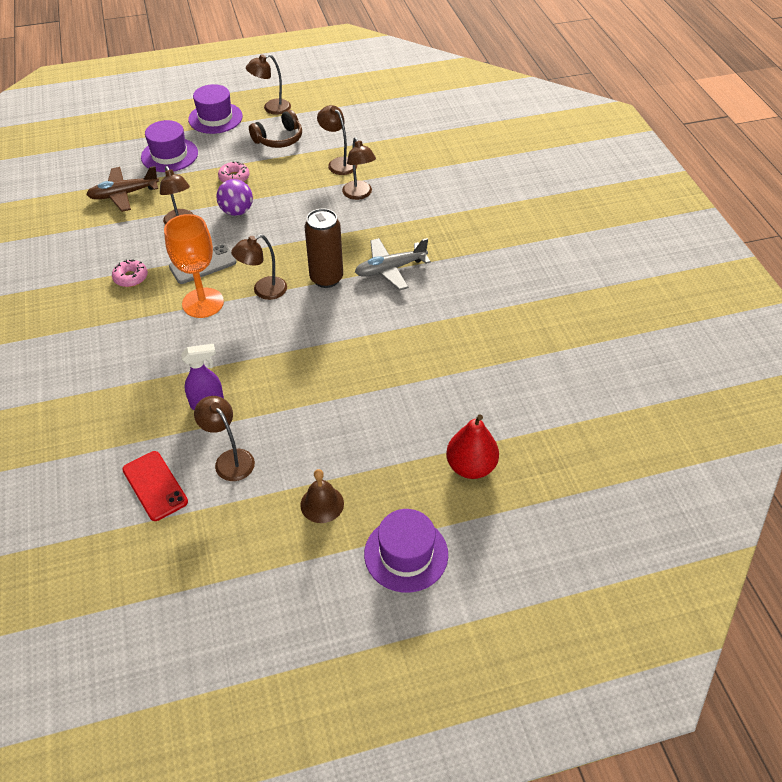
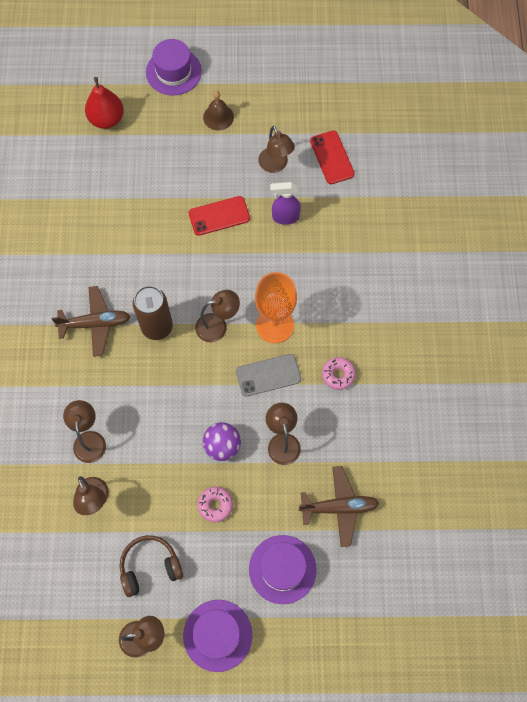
camera: 165 degrees left, 20 degrees up
grey plane [355,238,431,291] -> brown plane [51,286,131,357]
none -> red phone [189,196,250,236]

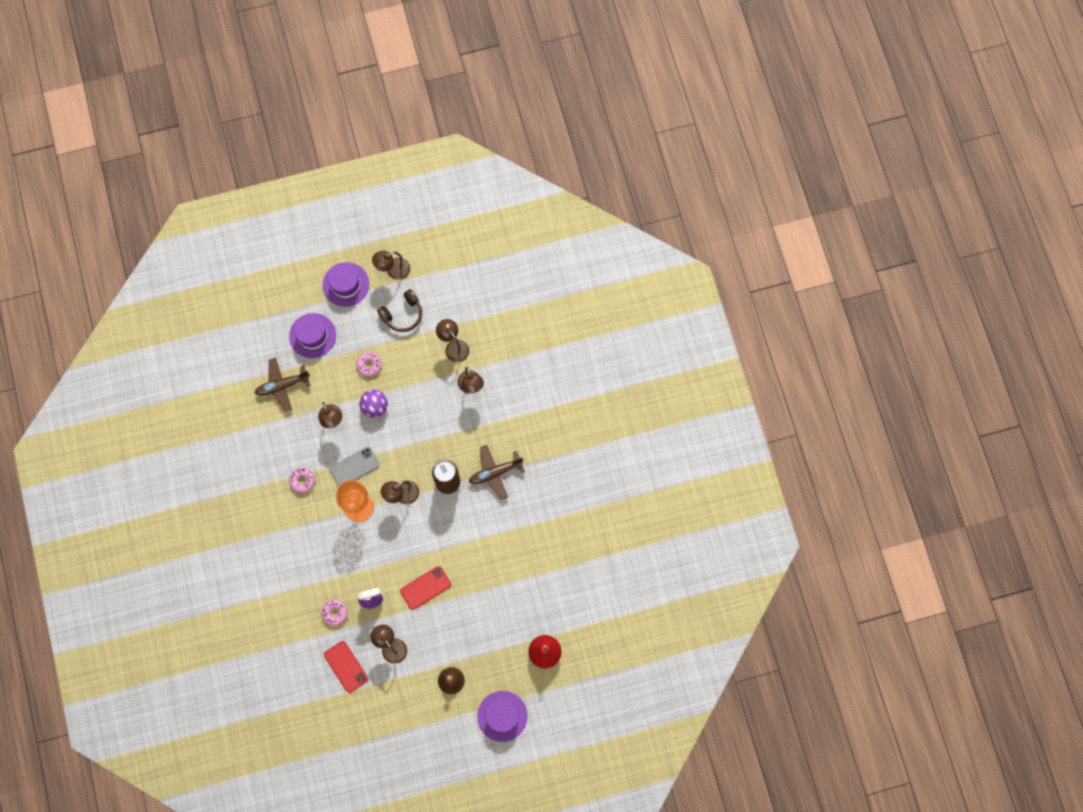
camera: 165 degrees right, 5 degrees up
none -> pink donut [321,599,348,626]

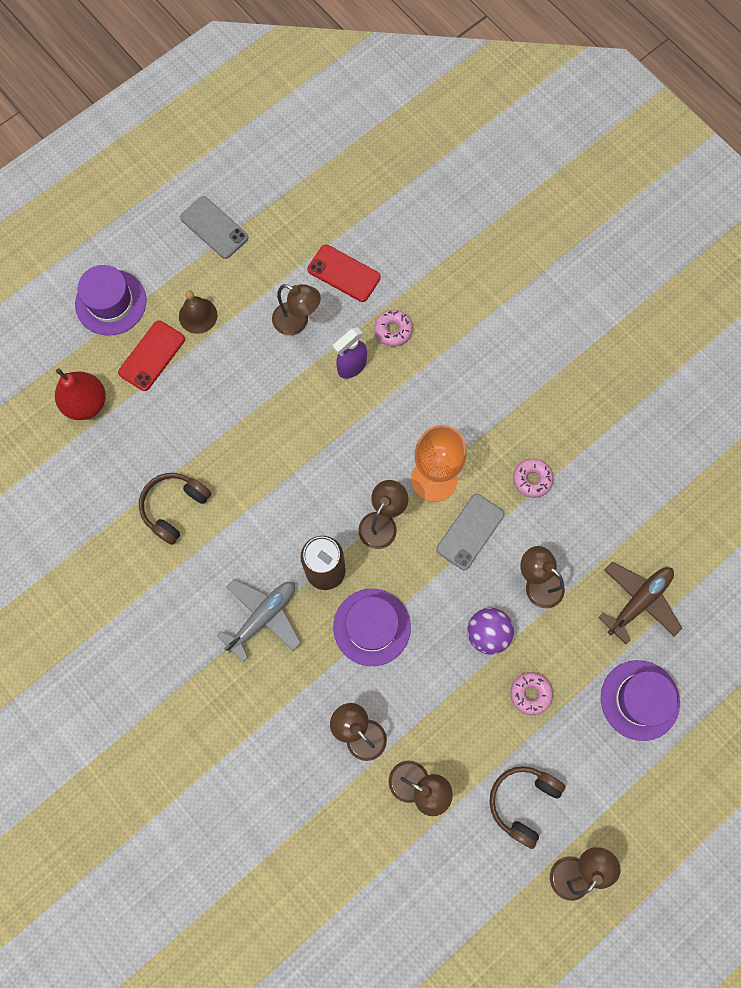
camera: 155 degrees right, 0 degrees up
purple hat [323,262,369,307] -> purple hat moved to [333,589,411,666]
red phone [400,566,451,610] -> red phone moved to [118,321,185,391]
brown plane [469,445,525,500] -> grey plane [217,579,301,662]
none -> brown headphones [139,473,211,545]
none -> grey phone [180,196,248,259]

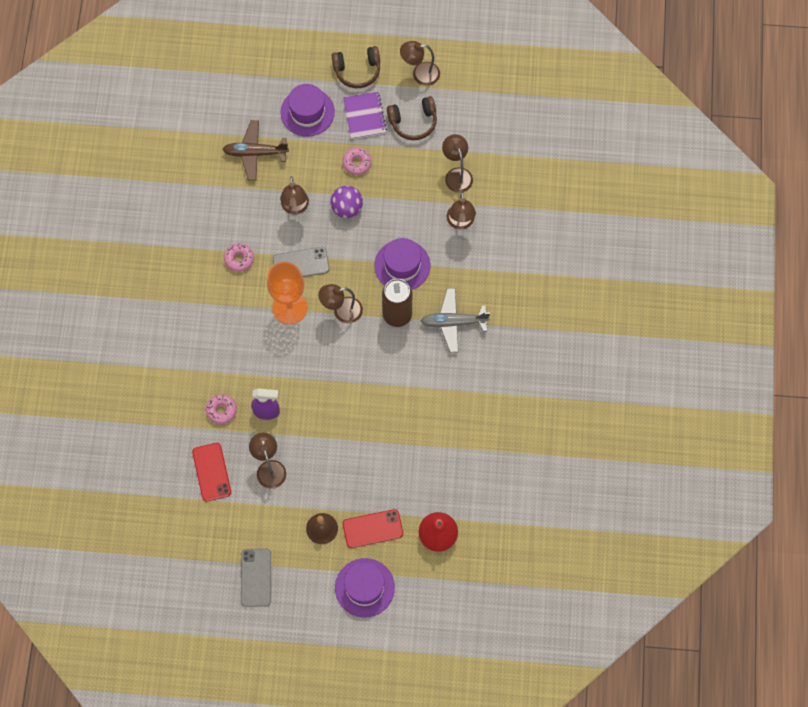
camera: 135 degrees left, 5 degrees down
brown headphones [139,473,211,545] -> brown headphones moved to [332,46,380,88]
none -> purple notebook [343,92,387,139]

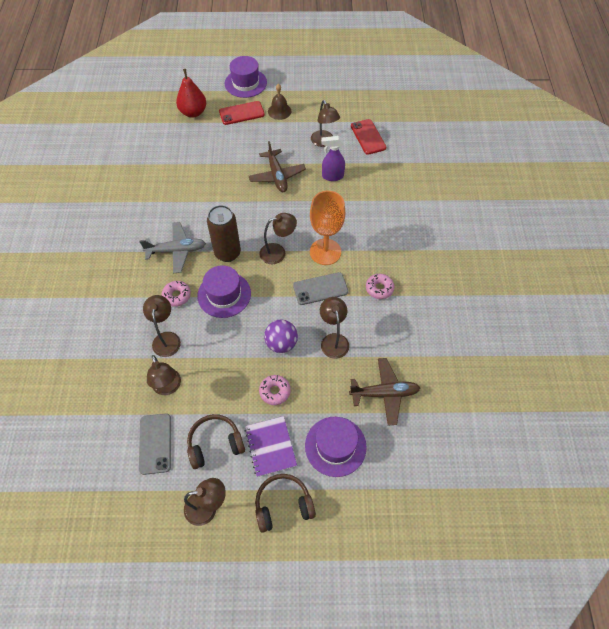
camera: 175 degrees right, 10 degrees down
pink donut [206,394,237,424] -> pink donut moved to [162,281,191,307]
grey phone [241,548,271,607] -> grey phone moved to [139,414,171,475]
none -> brown plane [249,141,306,192]

